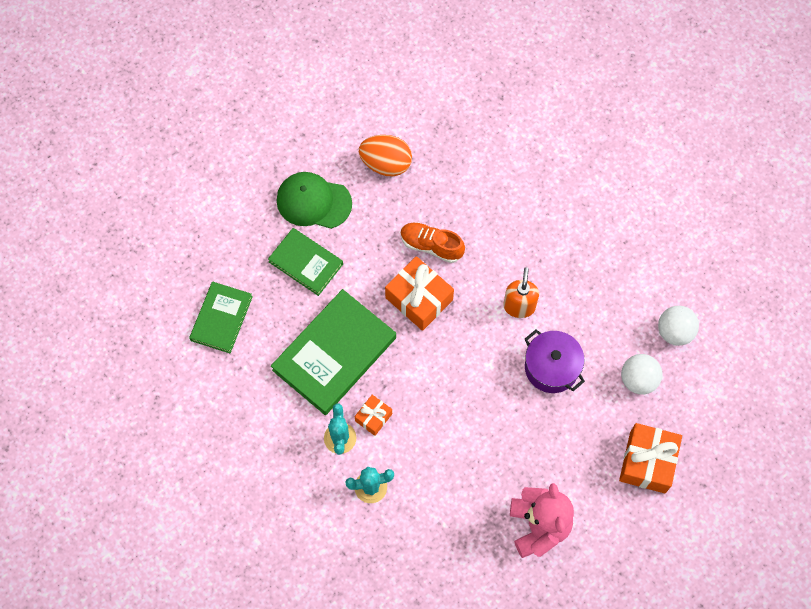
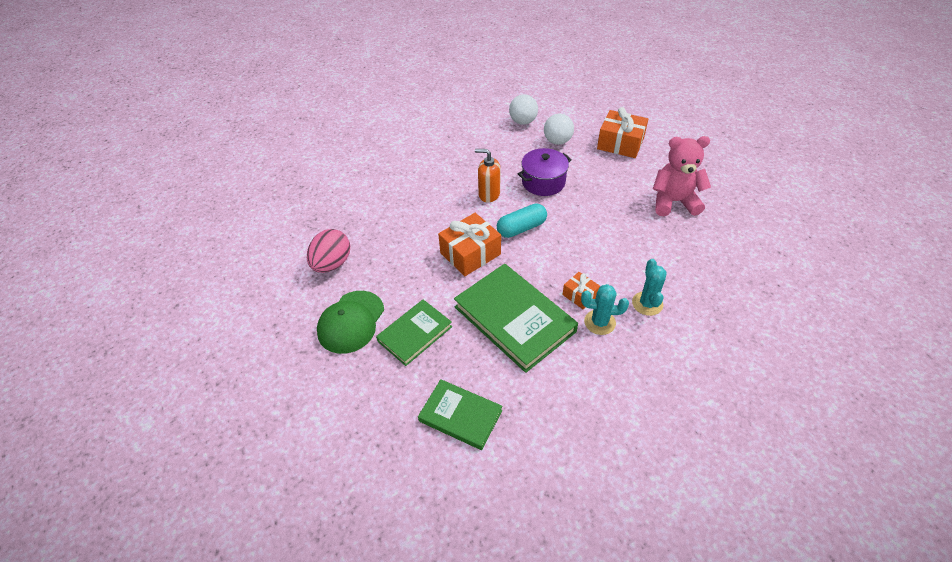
camera: 80 degrees left, 20 degrees down
orange egg [359,135,412,176] -> pink egg [307,229,350,273]
orange shoe [400,222,465,263] -> none
none -> turquoise capsule [497,203,547,238]

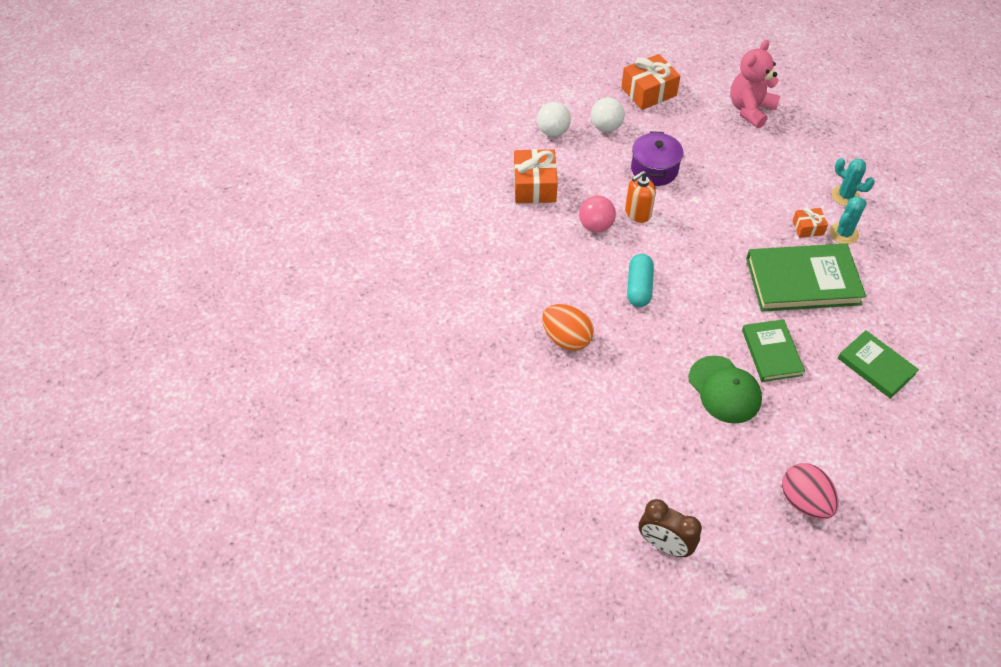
camera: 55 degrees left, 5 degrees up
pink egg [307,229,350,273] -> pink egg moved to [782,463,838,520]
green book [418,379,502,450] -> green book turned 75 degrees clockwise [838,330,919,399]
orange gift [438,213,501,276] -> orange gift moved to [514,149,558,203]
turquoise capsule [497,203,547,238] -> turquoise capsule moved to [627,254,654,307]
none -> orange egg [542,304,594,351]
none -> pink ball [579,196,616,232]
none -> brown clock [639,499,702,557]

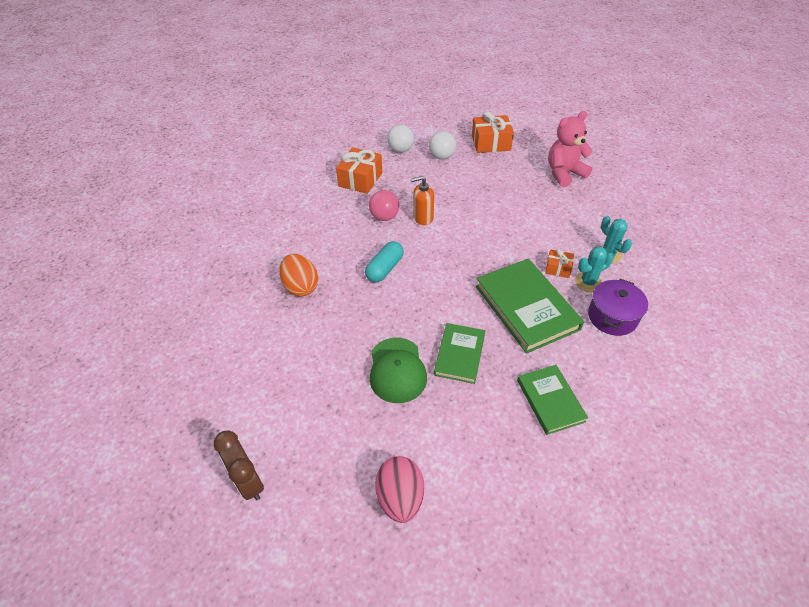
camera: 25 degrees right, 5 degrees down
purple pot [631,131,683,186] -> purple pot moved to [588,279,648,336]
green book [746,243,866,312] -> green book turned 45 degrees clockwise [476,259,584,354]

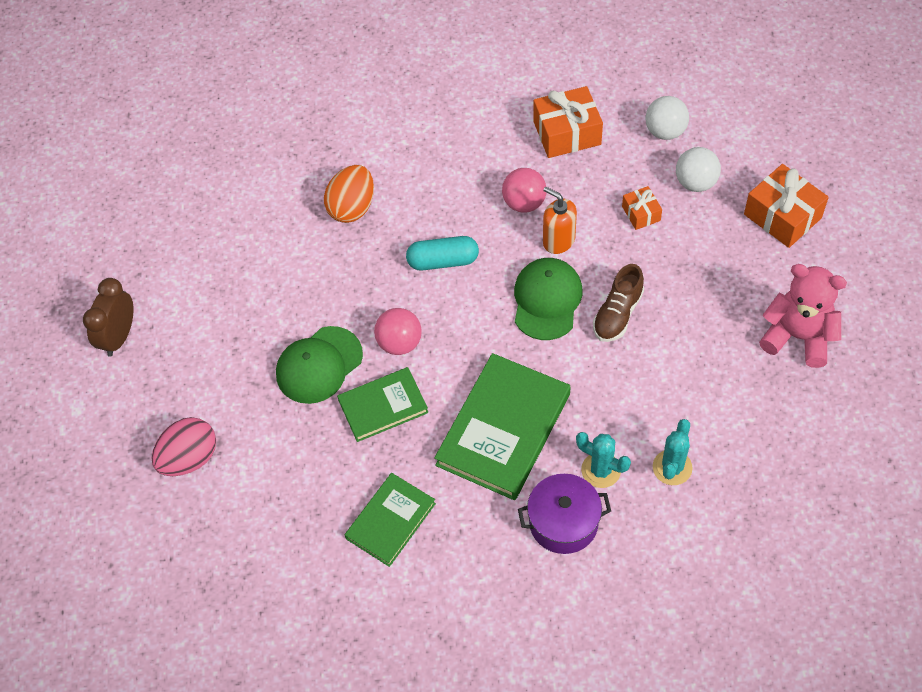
camera: 55 degrees right, 10 degrees up
orange gift [545,248,574,278] -> orange gift moved to [622,186,662,230]
none -> pink ball [374,308,422,355]
none -> green cap [514,258,583,340]
none -> brown shoe [593,264,644,342]

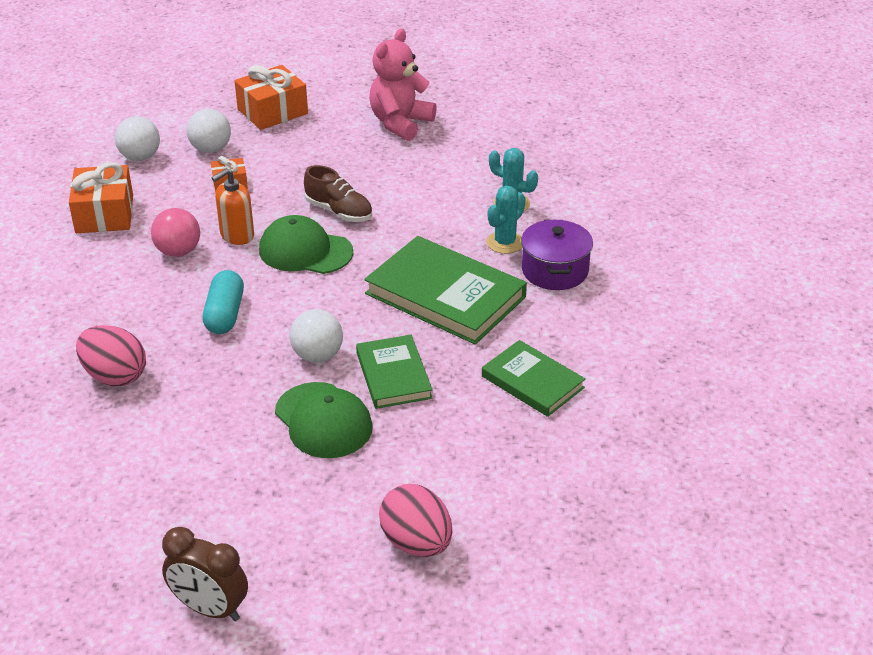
camera: 85 degrees left, 20 degrees down
orange egg [324,165,374,223] -> pink egg [76,325,146,386]
pink ball [374,308,422,355] -> white ball [290,309,343,363]

